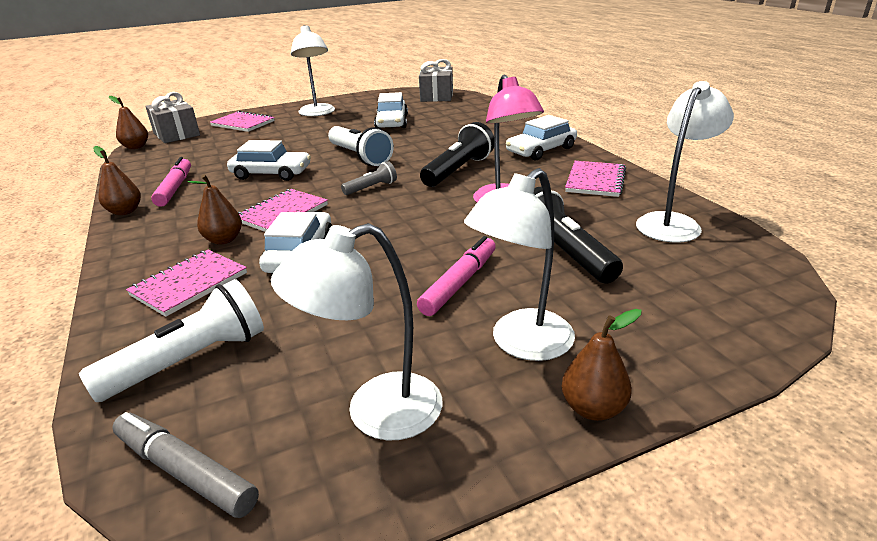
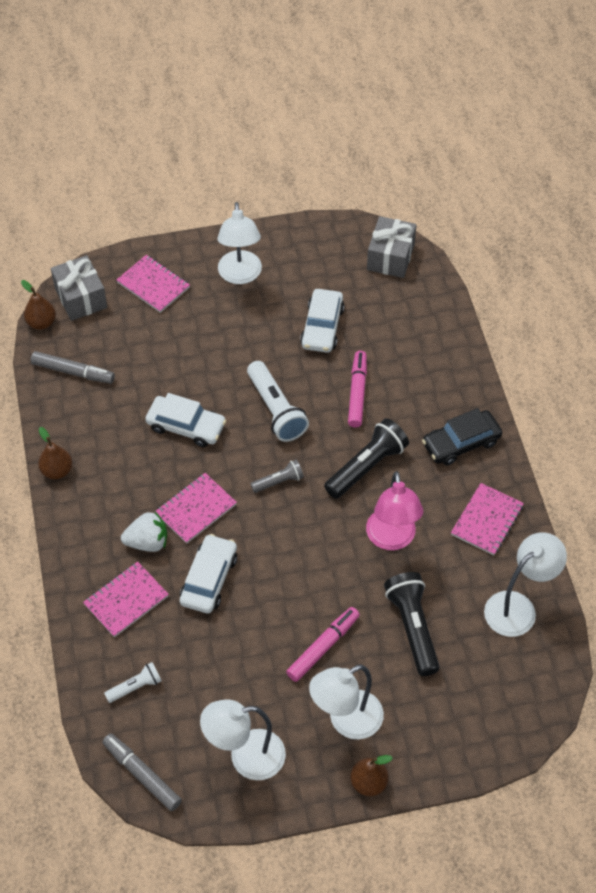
camera: 10 degrees right, 25 degrees up
white flashlight [79,279,264,402] -> white flashlight [104,662,162,703], size x0.55
pink marker [151,157,191,207] -> pink marker moved to [348,351,367,428]
brown pear [187,174,242,245] -> white strawberry [121,512,167,552]
white car [506,115,577,160] -> black car [422,408,502,466]
none -> grey marker [31,351,115,384]

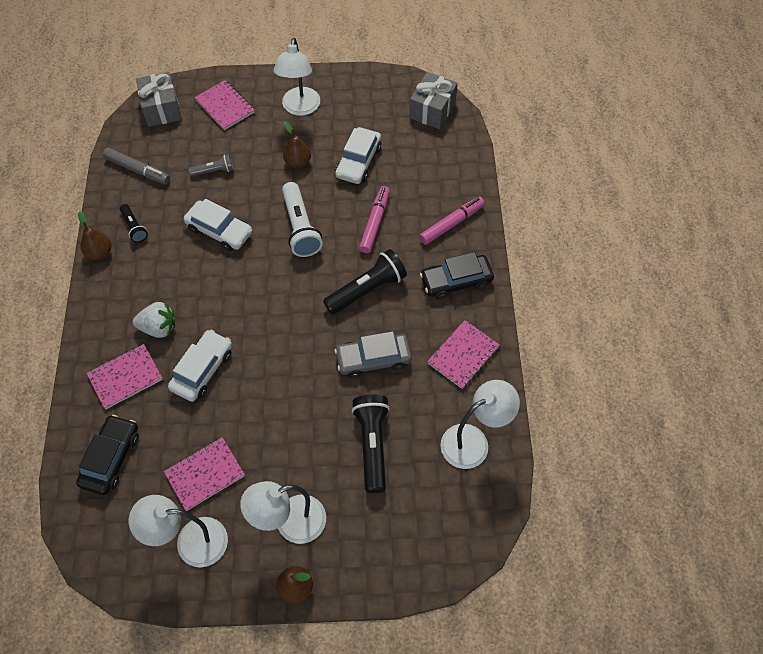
camera: 10 degrees right, 5 degrees up
brown pear [21,280,56,330] -> brown pear moved to [283,122,311,168]
grey marker [102,733,182,811] -> none
white flashlight [104,662,162,703] -> black car [76,415,139,495]
pink notebook [155,473,237,544] -> pink notebook moved to [164,437,245,511]
grey flashlight [251,460,304,493] -> grey flashlight moved to [188,154,234,177]
pink marker [286,607,360,682] -> pink marker moved to [419,197,485,245]
pink lamp [366,471,423,550] -> grey car [334,331,412,378]
none -> black flashlight [120,204,148,243]

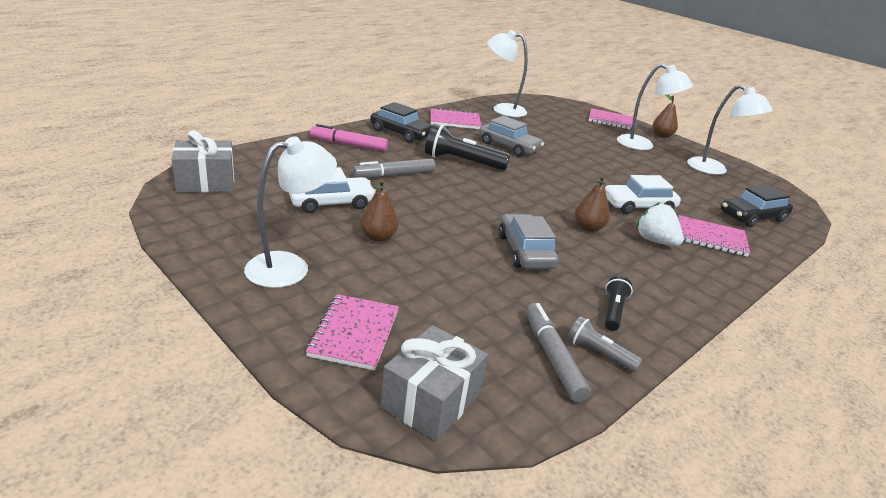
camera: 135 degrees left, 30 degrees down
brown pear [78,212,111,260] -> brown pear moved to [575,176,610,232]
pink notebook [164,437,245,511] -> pink notebook moved to [589,108,636,130]
white car [184,199,252,251] -> grey car [499,214,559,269]
grey flashlight [188,154,234,177] -> grey flashlight moved to [567,316,642,372]
white flashlight [282,182,323,257] -> none
black flashlight [352,395,390,493] -> none
pink marker [359,186,390,253] -> grey marker [353,158,436,178]

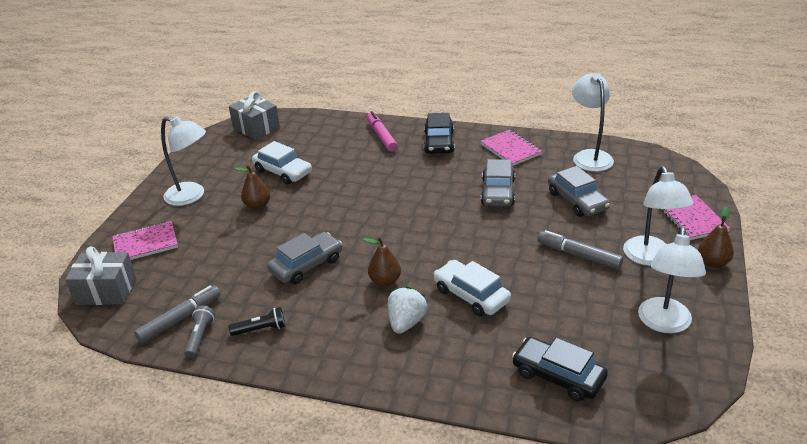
camera: 65 degrees right, 5 degrees up
grey marker [353,158,436,178] -> grey marker moved to [537,230,623,269]
black flashlight [425,123,511,171] -> none
pink notebook [678,215,750,257] -> none
none -> grey car [548,166,610,217]

